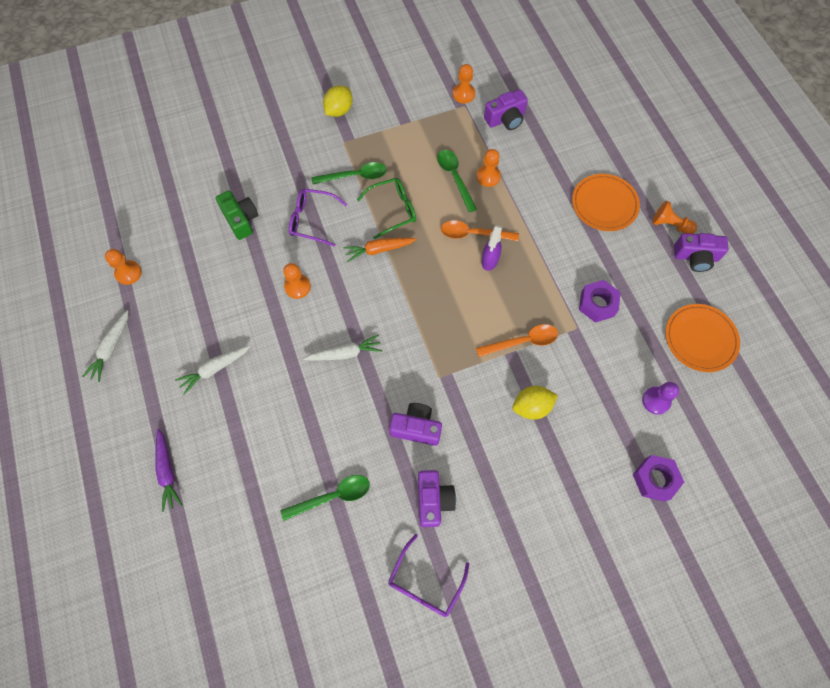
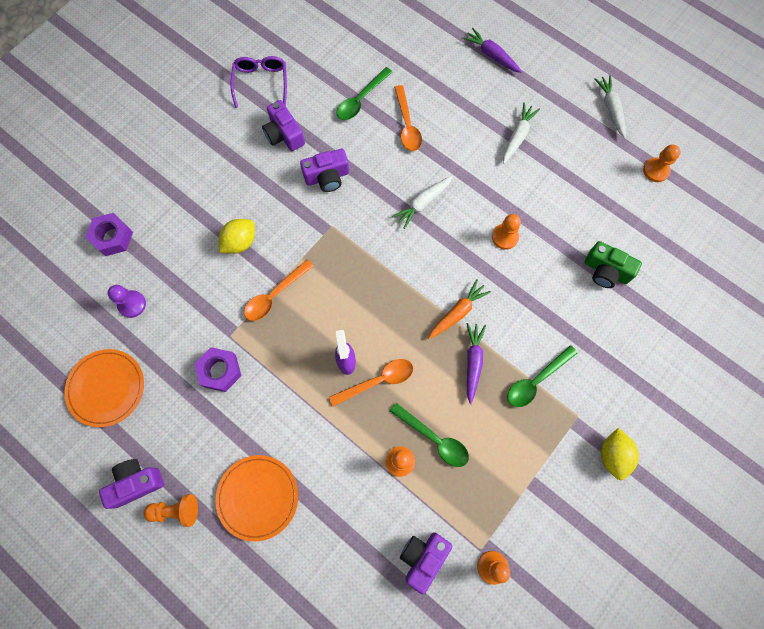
camera: 150 degrees right, 5 degrees up
purple glasses [289,189,347,247] -> none
green glasses [357,178,416,239] -> purple carrot [467,323,486,404]
none -> orange spoon [394,85,422,151]

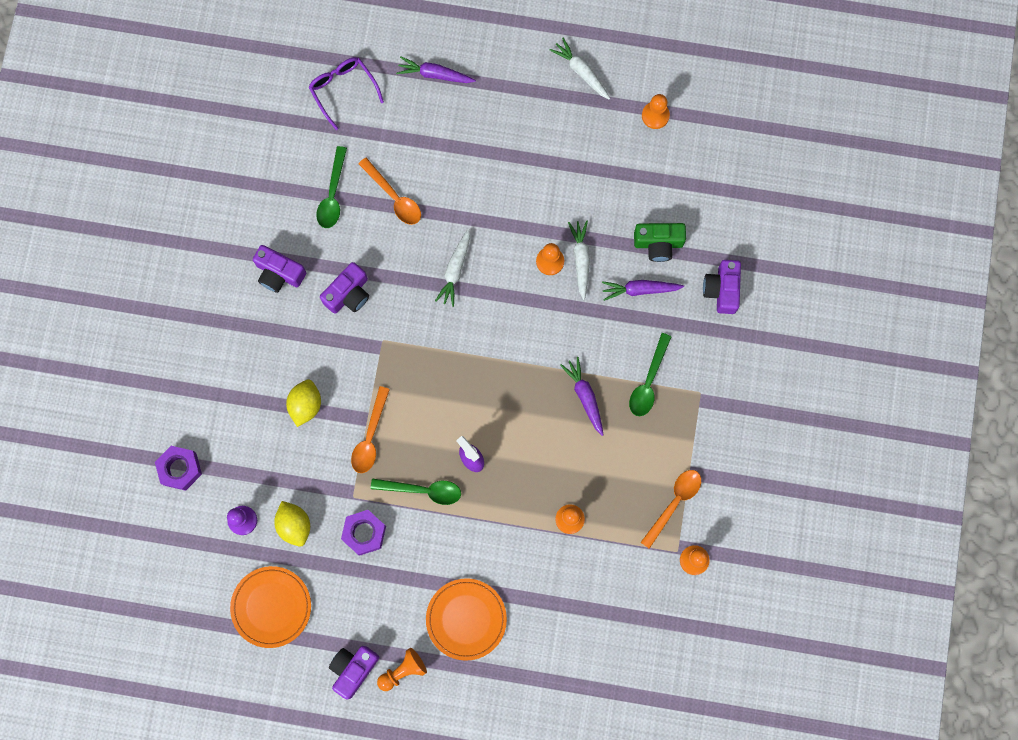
camera: 30 degrees left, 5 degrees up
purple glasses [231,56,287,108] -> purple glasses moved to [308,57,384,130]
orange spoon [329,359,413,407] -> orange spoon moved to [640,470,701,549]
green spoon [390,403,469,467] -> green spoon moved to [371,478,461,505]
purple camera [400,532,453,594] -> purple camera moved to [703,260,741,314]
orange carrot [428,279,491,339] -> none
white carrot [503,103,540,164] -> white carrot moved to [568,220,590,300]
yellow lemon [601,428,639,480] -> yellow lemon moved to [274,501,310,547]
none -> purple carrot [602,280,684,301]

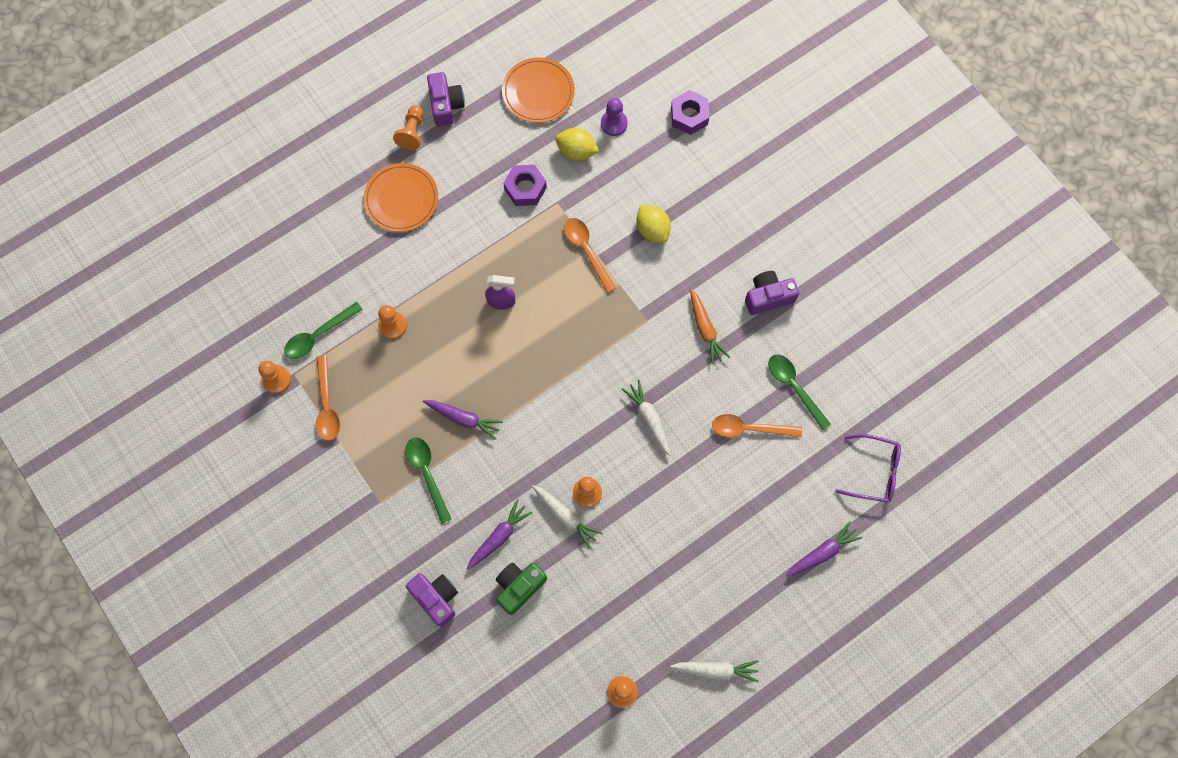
camera: 135 degrees right, 5 degrees down
purple camera [320,262,369,314] -> orange carrot [690,289,731,365]
green spoon [371,478,461,505] -> green spoon moved to [284,302,363,359]

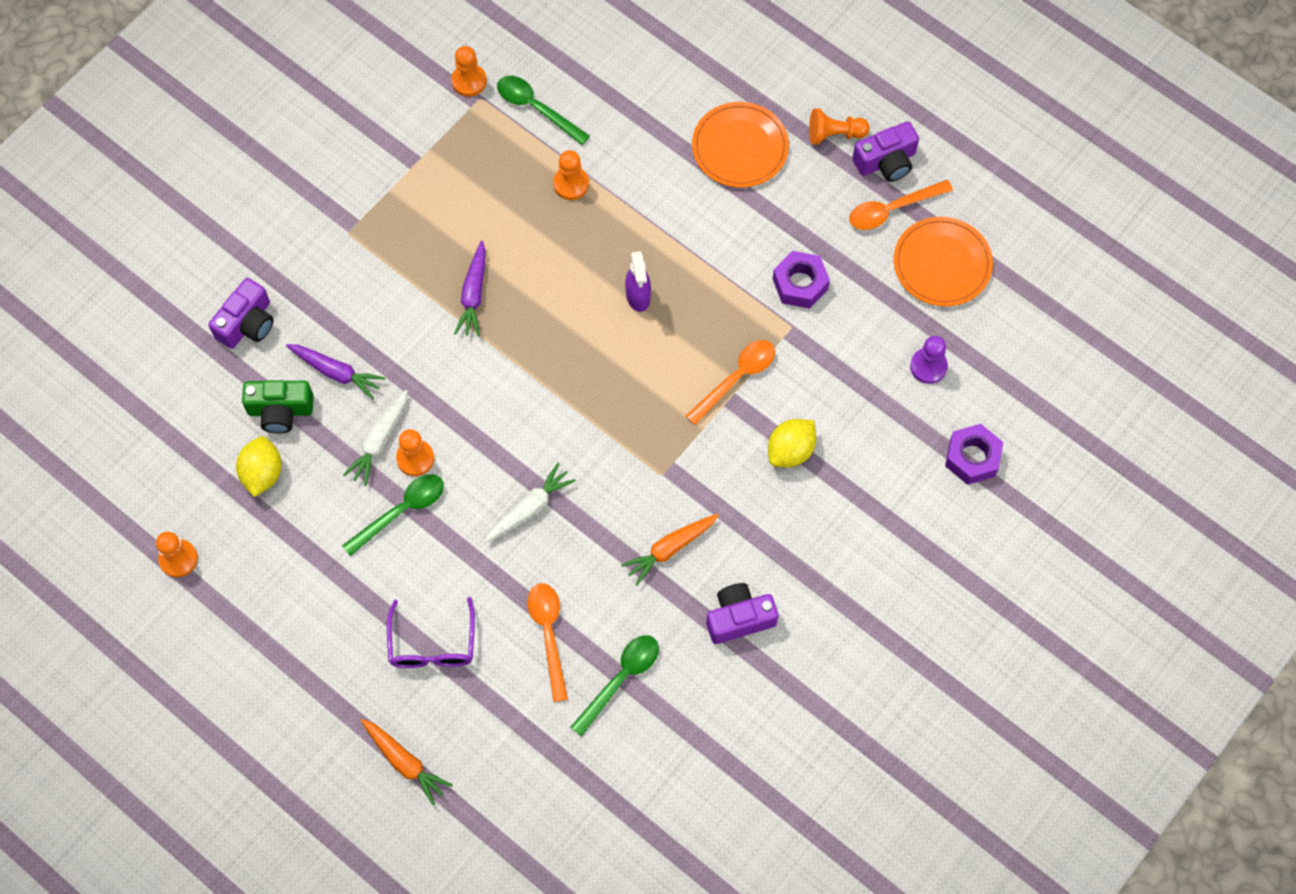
camera: 75 degrees right, 5 degrees down
orange spoon [316,355,340,441] -> orange spoon moved to [849,180,953,230]
green spoon [406,437,451,523] -> green spoon moved to [342,474,444,556]
green camera [496,563,547,615] -> green camera turned 150 degrees clockwise [242,380,314,434]
yellow lemon [555,128,599,161] -> yellow lemon moved to [236,436,282,497]
white carrot [670,660,759,682] -> none
purple camera [745,271,799,315] -> purple camera turned 75 degrees counterclockwise [706,583,779,644]
purple carrot [786,521,862,577] -> orange carrot [361,719,452,806]
purple glasses [835,434,901,503] -> purple glasses moved to [387,597,475,668]

